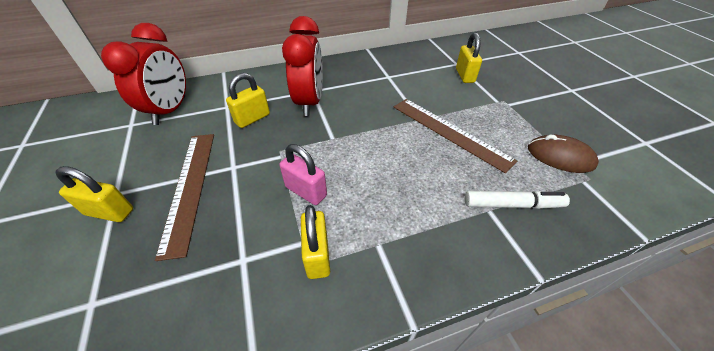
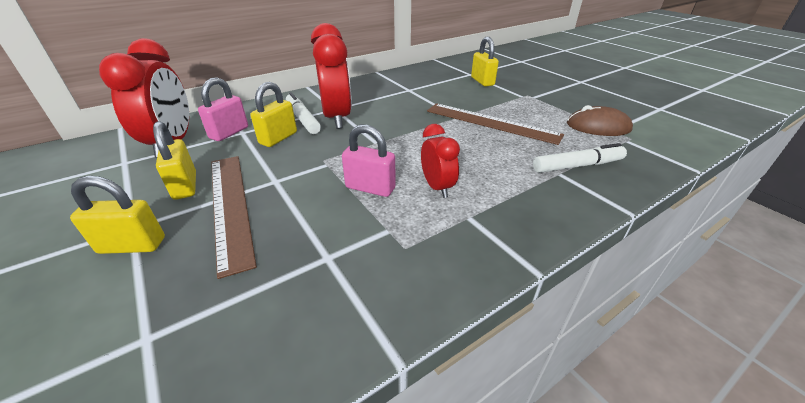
camera: 15 degrees left, 10 degrees down
yellow padlock [301,205,330,279] -> yellow padlock moved to [153,121,196,200]
none -> pink padlock [198,77,248,141]
none -> white marker [286,92,321,134]
none -> red clock [421,124,460,198]

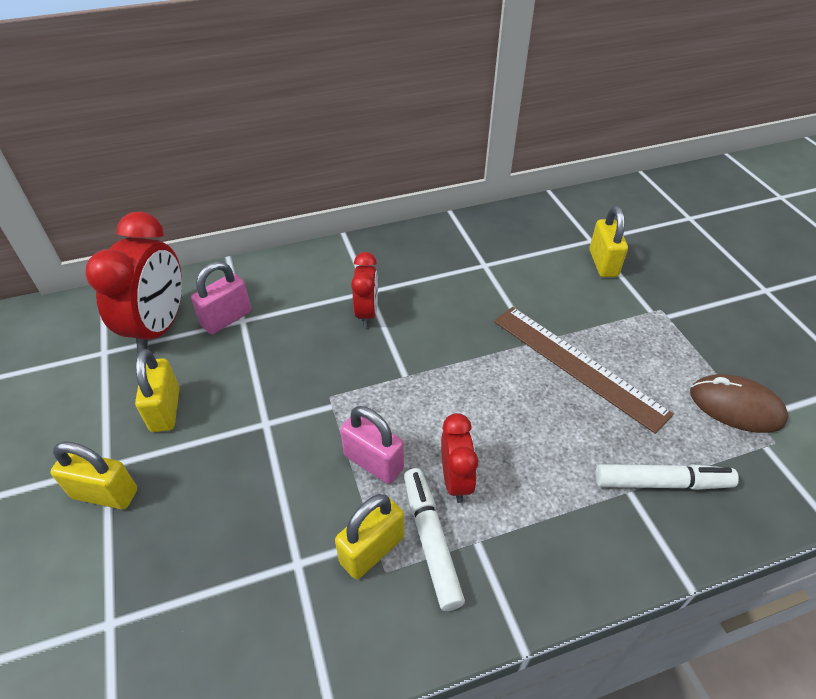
camera: 15 degrees right, 10 degrees up
brown ruler [211,156,257,279] -> none
yellow padlock [250,82,297,147] -> yellow padlock moved to [335,494,404,579]
white marker [286,92,321,134] -> white marker moved to [404,468,465,611]
red clock [311,23,352,129] -> red clock [351,252,378,327], size x0.56

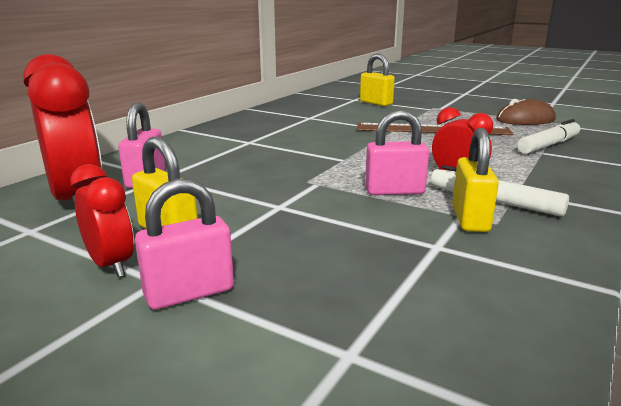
camera: 40 degrees left, 25 degrees down
yellow padlock [50,441,137,509] -> pink padlock [135,179,234,310]
red clock [351,252,378,327] -> red clock moved to [70,164,134,277]

